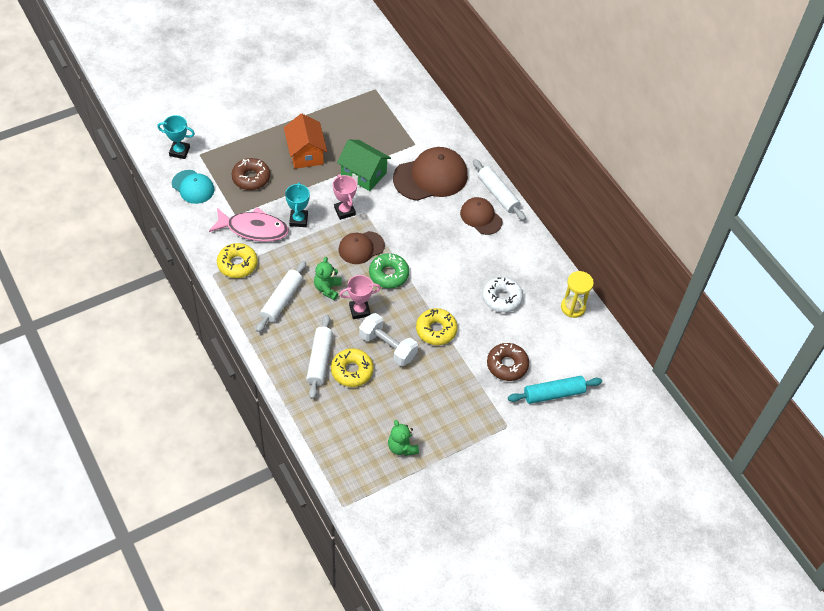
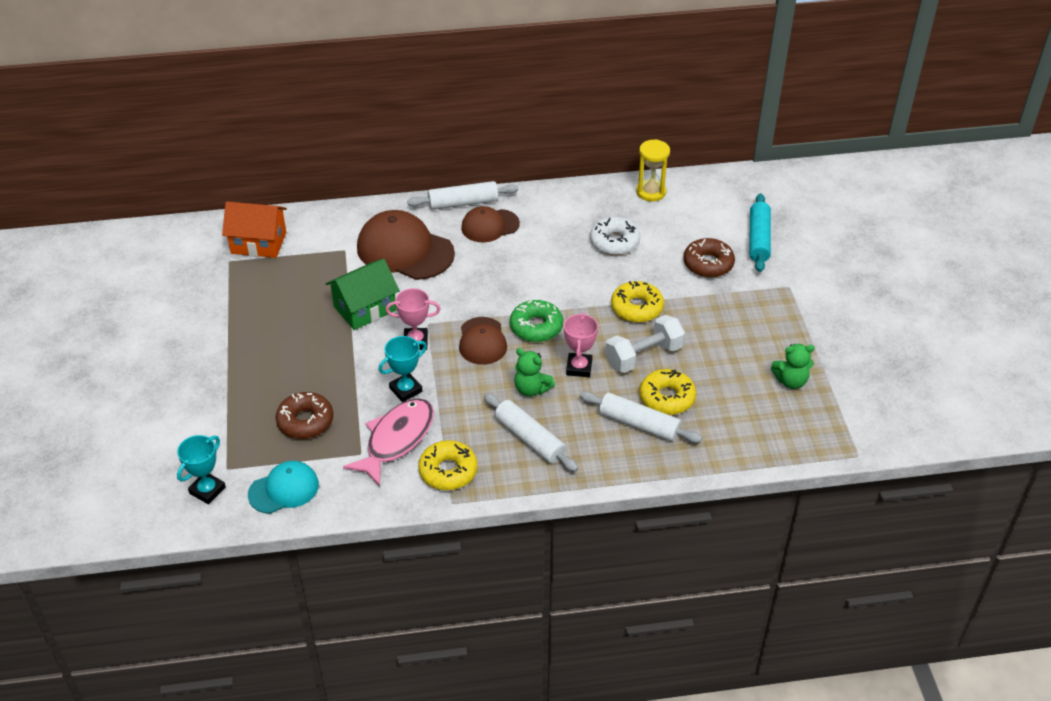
camera: 65 degrees left, 10 degrees down
orange house [284,114,327,169] -> orange house moved to [222,202,287,258]
turquoise trophy [285,182,310,227] -> turquoise trophy turned 60 degrees counterclockwise [379,336,427,402]
brown cap [393,147,468,201] -> brown cap turned 60 degrees counterclockwise [357,210,455,280]

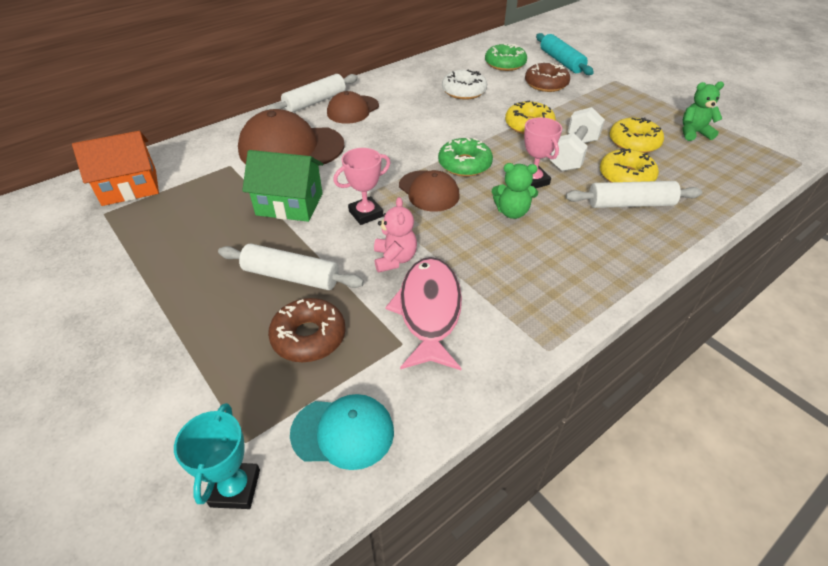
camera: 30 degrees left, 0 degrees up
turquoise cap [248,461,319,514] -> turquoise cap turned 60 degrees clockwise [290,394,394,470]
green house [326,259,400,330] -> green house turned 75 degrees clockwise [242,150,323,222]
turquoise trophy [379,336,427,402] -> pink teddy bear [374,197,417,273]
yellow donut [418,440,478,490] -> yellow donut moved to [610,118,664,153]
white rolling pin [484,393,578,472] -> white rolling pin moved to [218,244,364,290]
yellow hourglass [636,139,670,202] -> none
green teddy bear [771,344,815,389] -> green teddy bear turned 150 degrees counterclockwise [682,82,724,141]
none -> green donut [485,44,527,71]

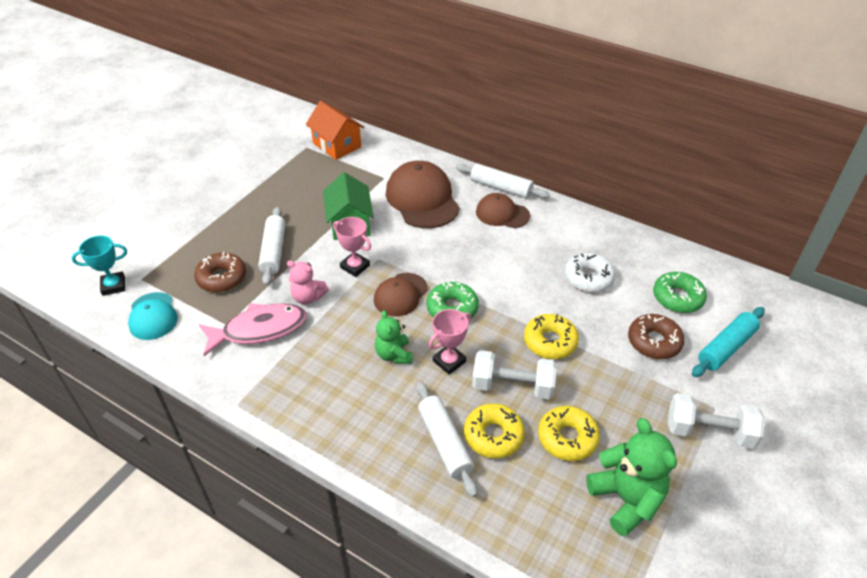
camera: 70 degrees right, 0 degrees up
pink teddy bear [374,197,417,273] -> pink teddy bear turned 45 degrees clockwise [287,261,329,304]
green teddy bear [682,82,724,141] -> green teddy bear [586,418,677,536], size x1.62
none -> white dumbbell [668,393,765,449]

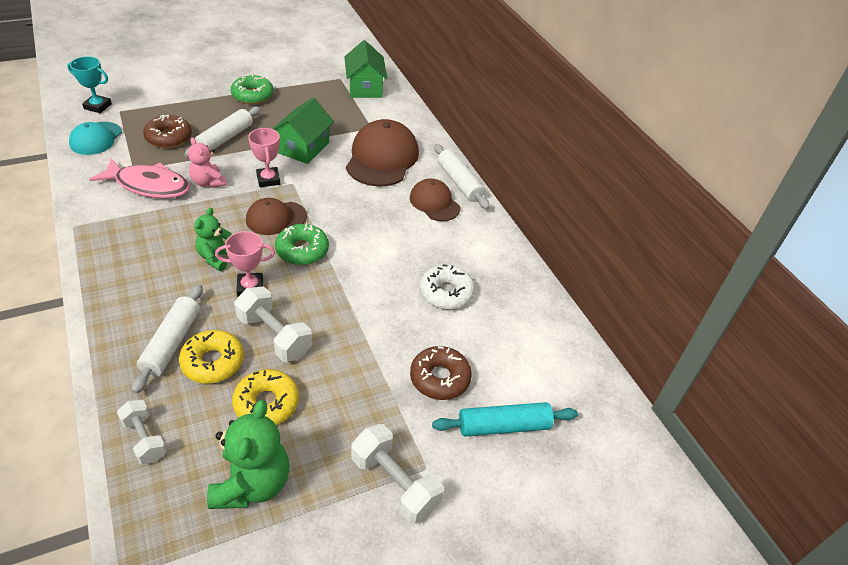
camera: 30 degrees right, 0 degrees up
orange house [306,101,364,160] -> green house [344,40,387,98]
yellow donut [524,314,579,359] -> none
green donut [653,272,707,313] -> green donut moved to [231,74,274,104]
none -> white dumbbell [117,400,167,465]

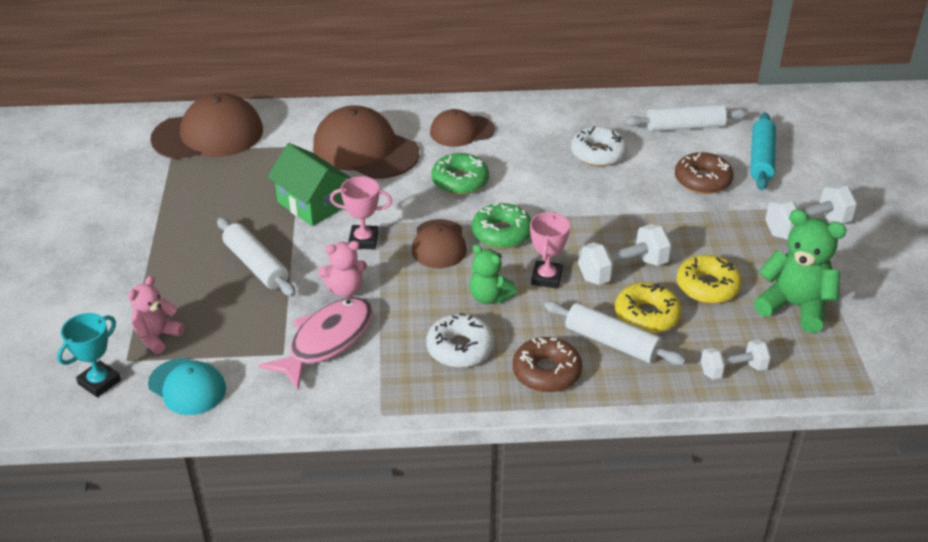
camera: 65 degrees left, 5 degrees down
brown donut [143,115,192,148] -> brown donut moved to [513,337,582,393]
green donut [231,74,274,104] -> green donut moved to [431,153,489,195]
green house [344,40,387,98] -> brown cap [150,93,263,159]
white rolling pin [434,144,490,209] -> white rolling pin moved to [625,104,748,132]
none -> pink teddy bear [128,276,185,354]
none -> white donut [426,313,494,368]

